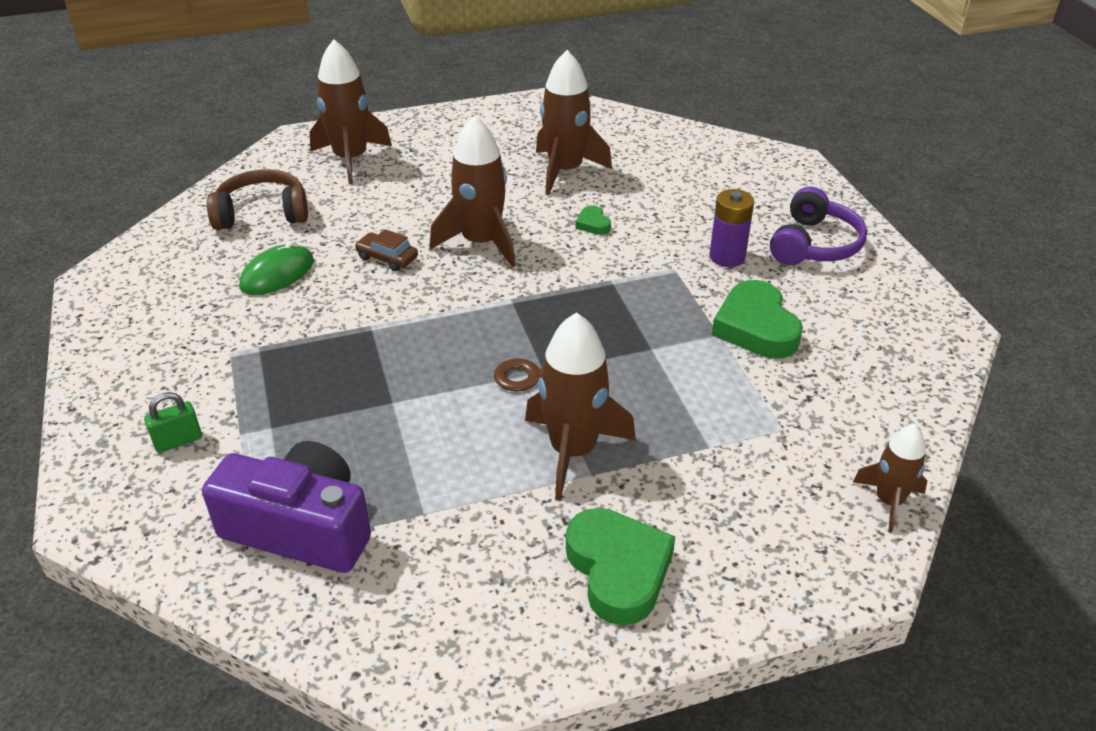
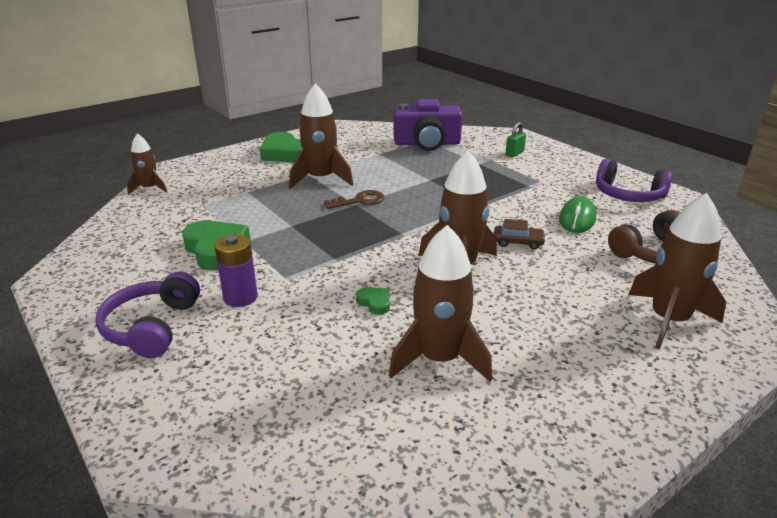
camera: 160 degrees right, 10 degrees down
none -> purple headphones [596,159,673,202]

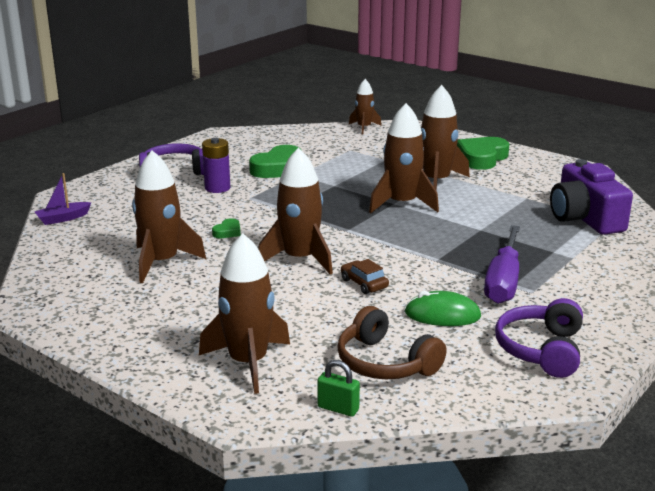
camera: 75 degrees right, 5 degrees down
brown key [324,190,385,209] -> brown rocket [369,103,439,213]
brown car [494,219,546,250] -> brown car turned 150 degrees clockwise [341,259,389,294]
green padlock [505,122,526,157] -> green padlock moved to [317,360,360,417]
none -> purple boat [35,173,91,225]
none -> purple screwdriver [484,225,520,304]

